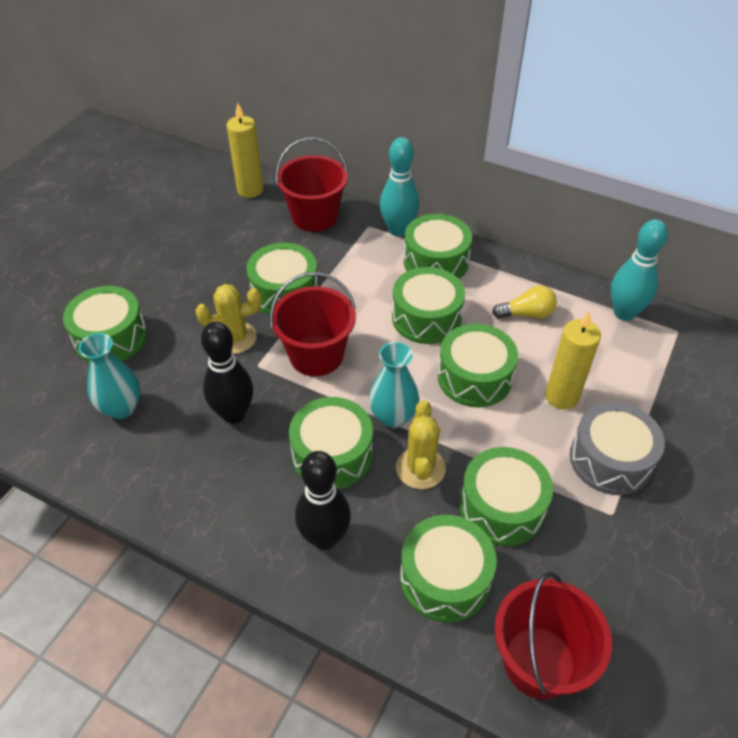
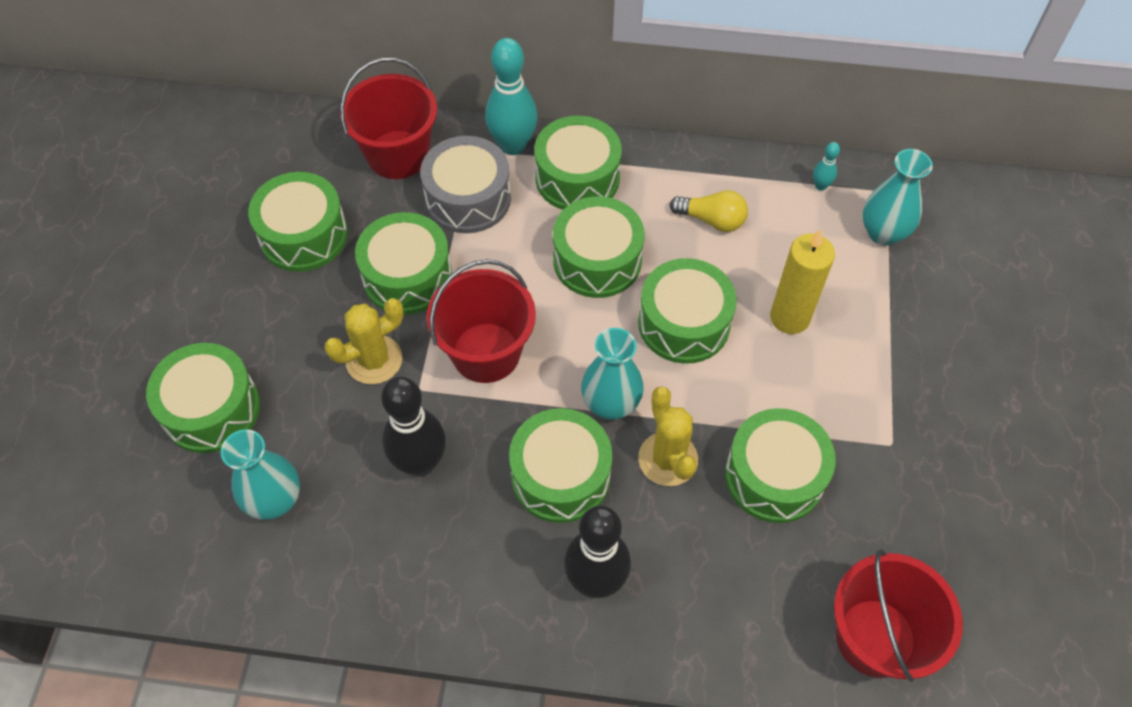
camera: 20 degrees left, 10 degrees up
yellow candle [227,103,263,198] -> none
green drum [400,515,497,623] -> green drum moved to [248,172,348,272]
yellow light bulb [492,285,557,319] -> yellow light bulb turned 45 degrees clockwise [670,190,748,232]
grey drum [570,402,665,495] -> grey drum moved to [420,136,511,233]
turquoise bowling pin [611,219,668,321] -> turquoise bowling pin [813,142,840,191], size x0.44
none -> turquoise vase [862,149,933,246]

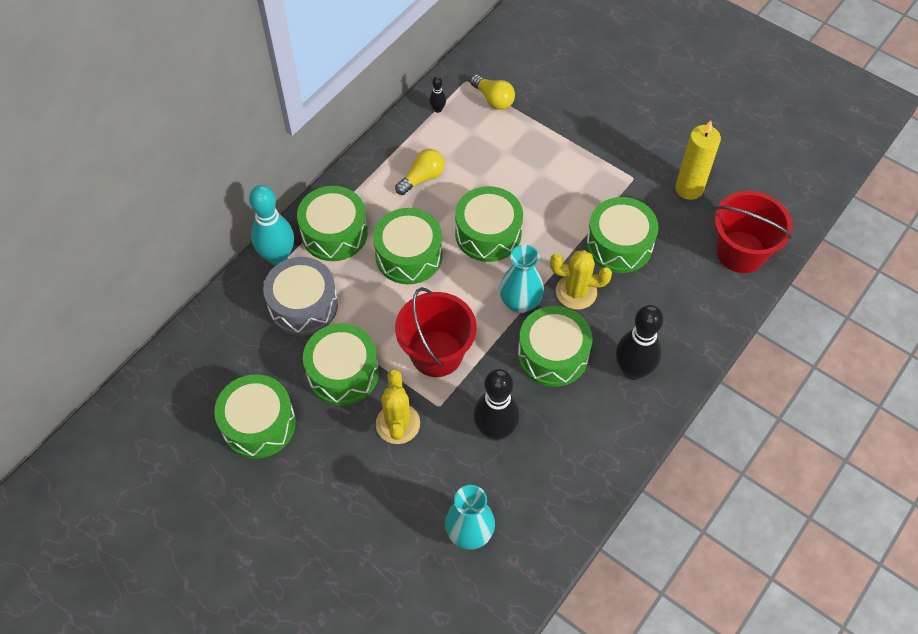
camera: 60 degrees left, 0 degrees up
green drum [146,343,260,453] -> none
red bucket [340,58,437,179] -> none
yellow candle [770,229,835,334] -> yellow candle moved to [675,120,721,200]
turquoise bowling pin [813,142,840,191] -> black bowling pin [429,76,446,113]
turquoise vase [862,149,933,246] -> yellow light bulb [470,75,515,110]

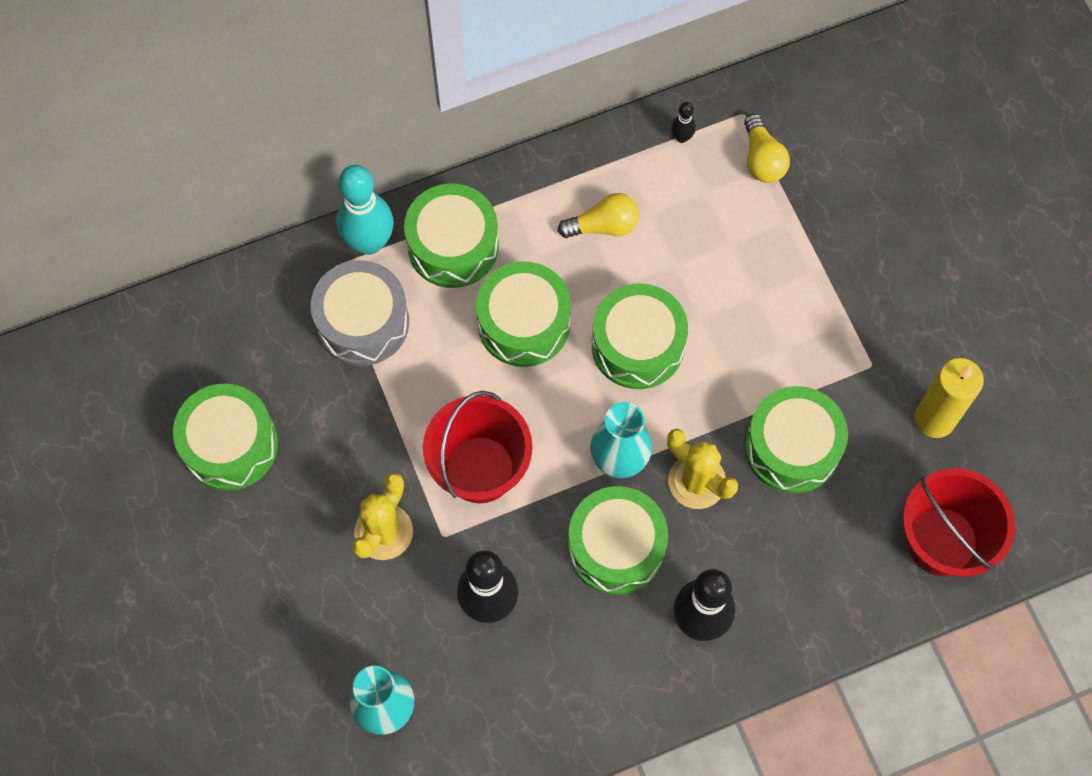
camera: 30 degrees right, 10 degrees up
green drum [303,324,379,405] -> none

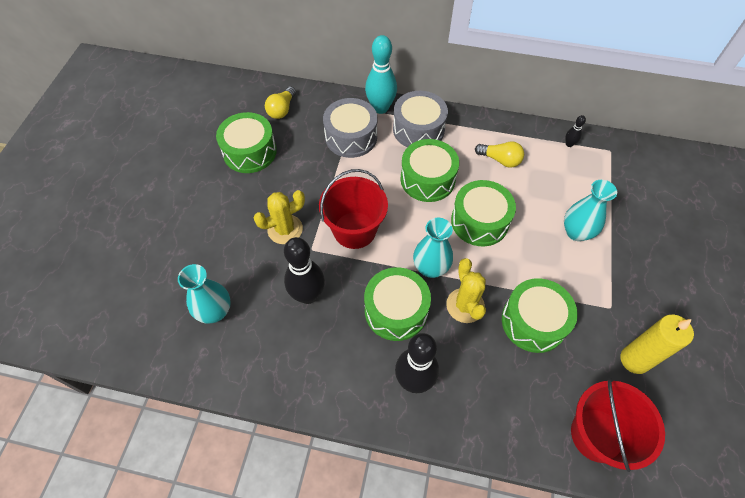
camera: 35 degrees right, 10 degrees down
green drum [404,183,499,288] -> grey drum [393,91,448,147]
yellow light bulb [744,114,790,183] -> yellow light bulb moved to [265,86,296,119]
none -> turquoise vase [564,180,617,241]

